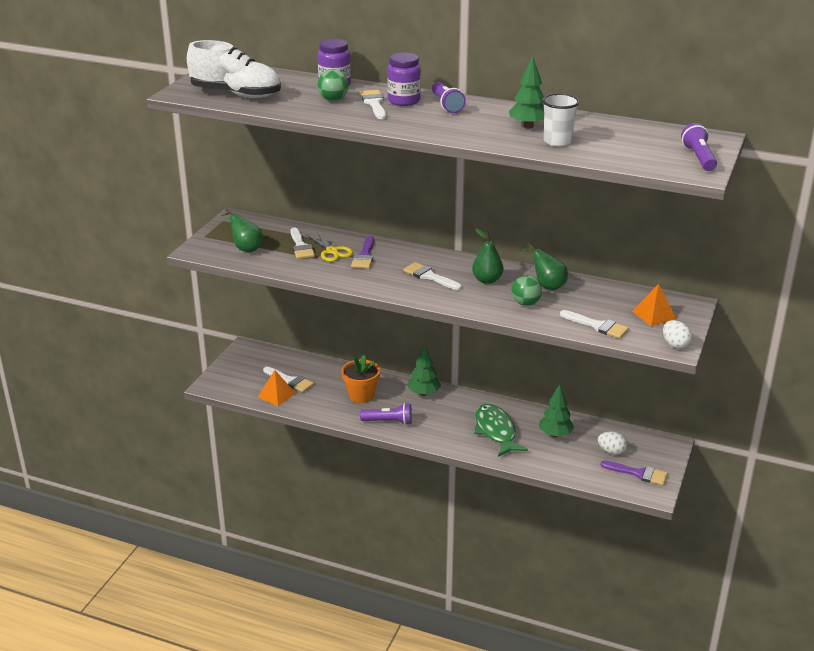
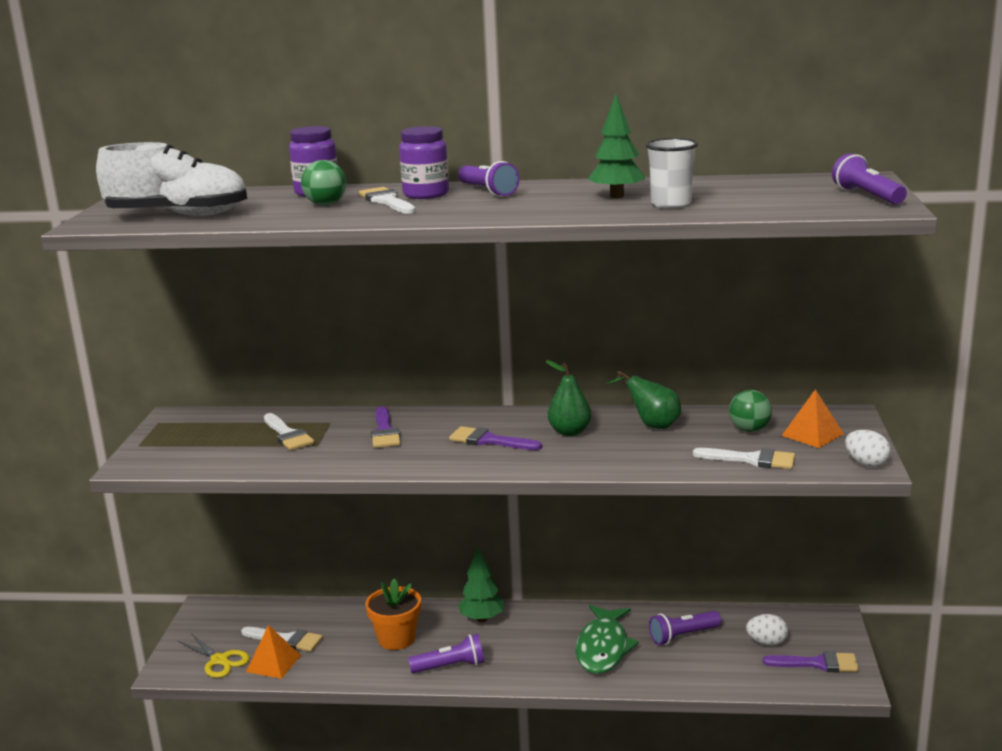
camera: 15 degrees left, 10 degrees down
green pear [220,208,263,252] -> none
yellow scissors [307,232,353,262] -> yellow scissors moved to [178,633,250,678]
white brush [403,262,462,290] -> purple brush [449,426,542,450]
green fish [474,404,528,457] -> green fish turned 135 degrees counterclockwise [576,605,639,674]
green ball [511,275,542,306] -> green ball moved to [729,390,772,432]
green tree [539,384,574,437] -> purple flashlight [649,611,722,645]

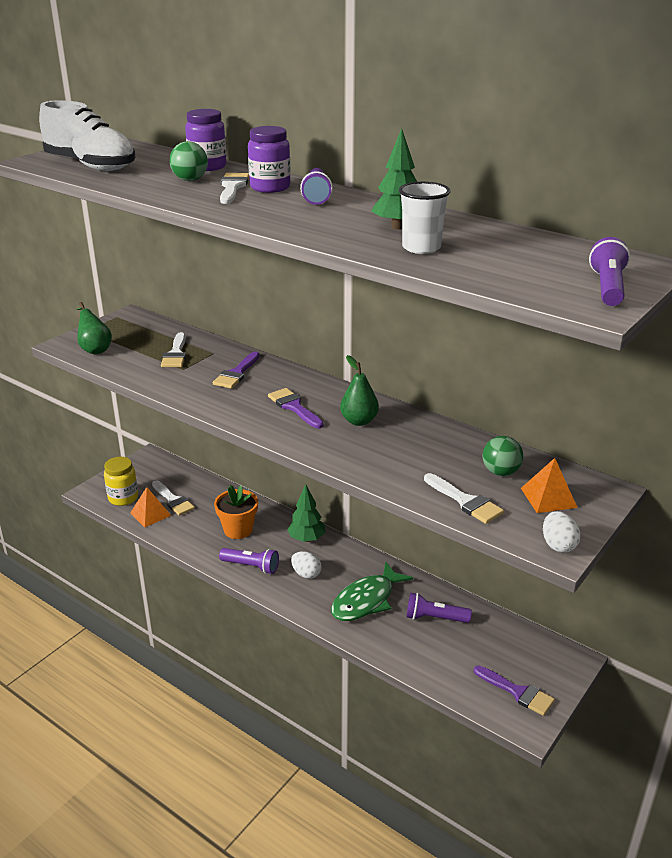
camera: 30 degrees right, 10 degrees up
yellow scissors [178,633,250,678] -> yellow jar [104,457,138,506]
green pear [606,371,681,429] -> green pear moved to [76,302,112,354]
white egg [746,614,788,646] -> white egg moved to [291,551,322,579]

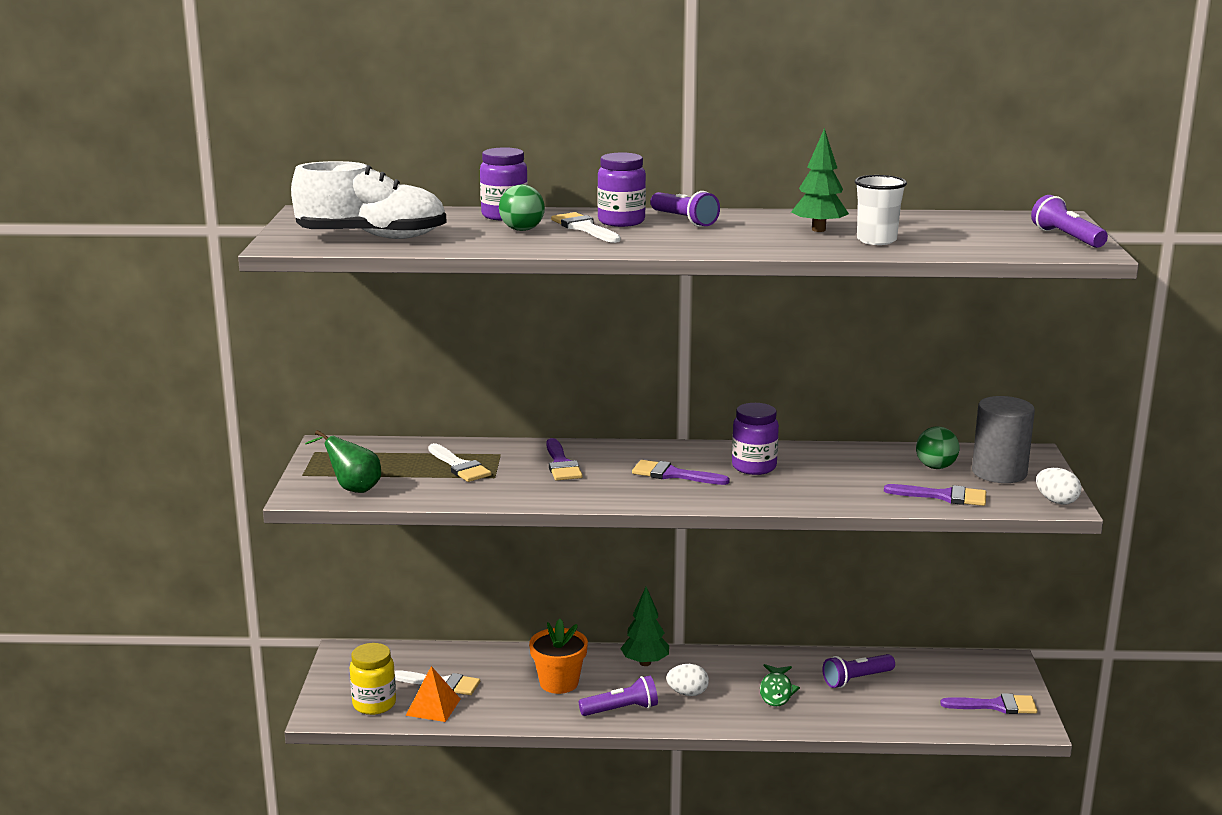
camera: 35 degrees left, 10 degrees down
green fish [331,562,413,621] -> green fish [760,664,800,707], size x0.63
green pear [340,355,379,426] -> purple jar [732,403,779,475]
white brush [424,473,504,524] -> purple brush [884,484,986,506]
orange pyramid [521,458,577,513] -> grey cylinder [972,396,1035,483]

